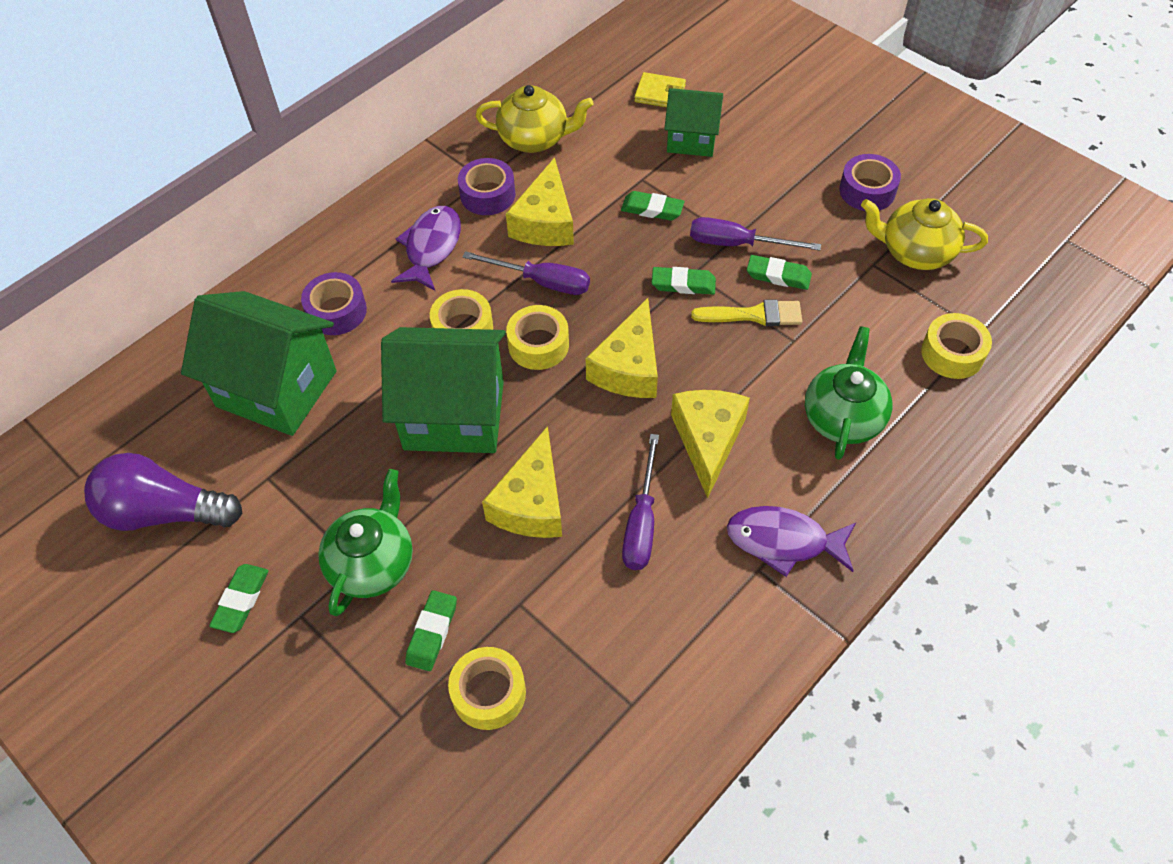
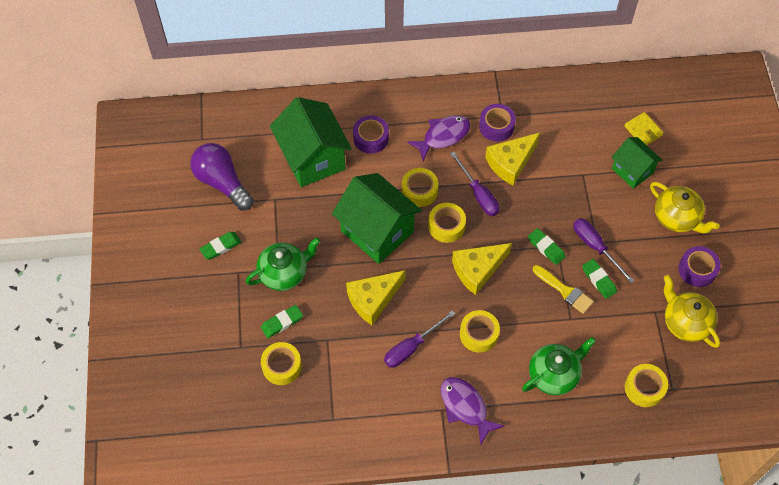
camera: 40 degrees right, 5 degrees up
yellow teapot [476,85,594,153] -> yellow teapot moved to [650,182,719,233]
green eraser [621,191,684,221] -> none
yellow cheese [671,390,750,498] -> yellow tape [460,310,500,353]

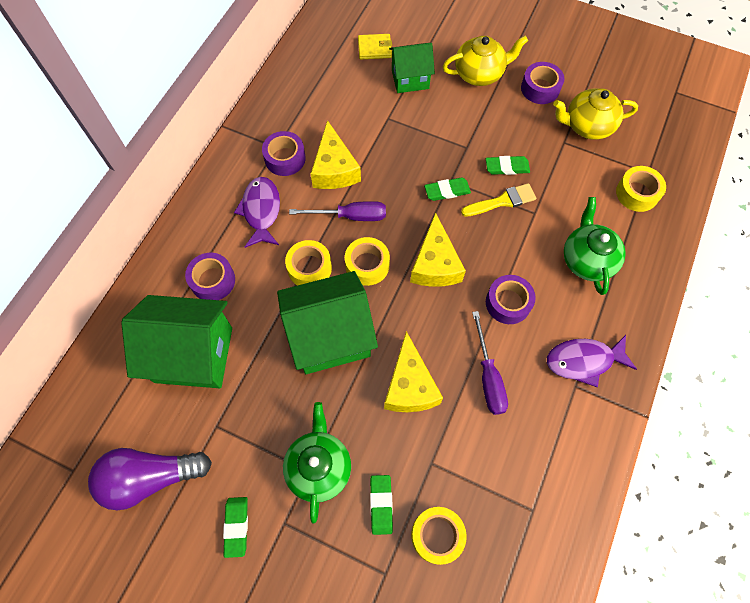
camera: 60 degrees left, 5 degrees up
yellow tape [460,310,500,353] -> purple tape [486,275,536,324]
purple screwdriver [573,218,635,283] -> none

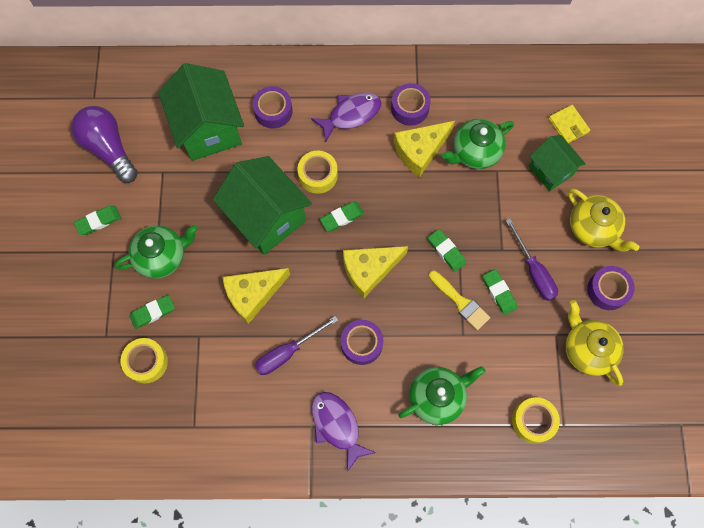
camera: 65 degrees right, 5 degrees up
purple screwdriver [289,201,386,221] -> purple screwdriver moved to [506,219,558,301]
yellow tape [345,237,390,286] -> green eraser [320,202,364,231]
none -> green teapot [442,119,514,169]

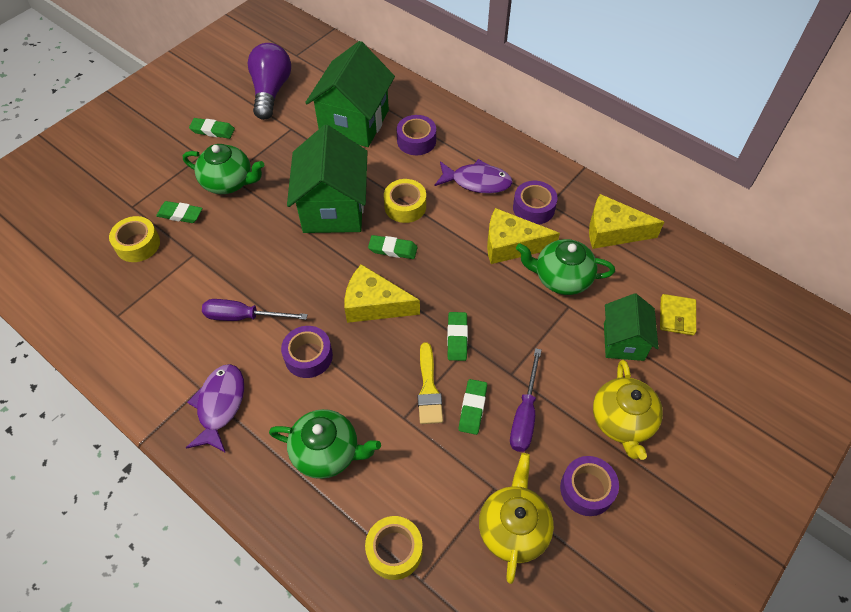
camera: 40 degrees right, 15 degrees down
yellow cheese [223,268,290,324] -> yellow cheese moved to [589,194,664,249]

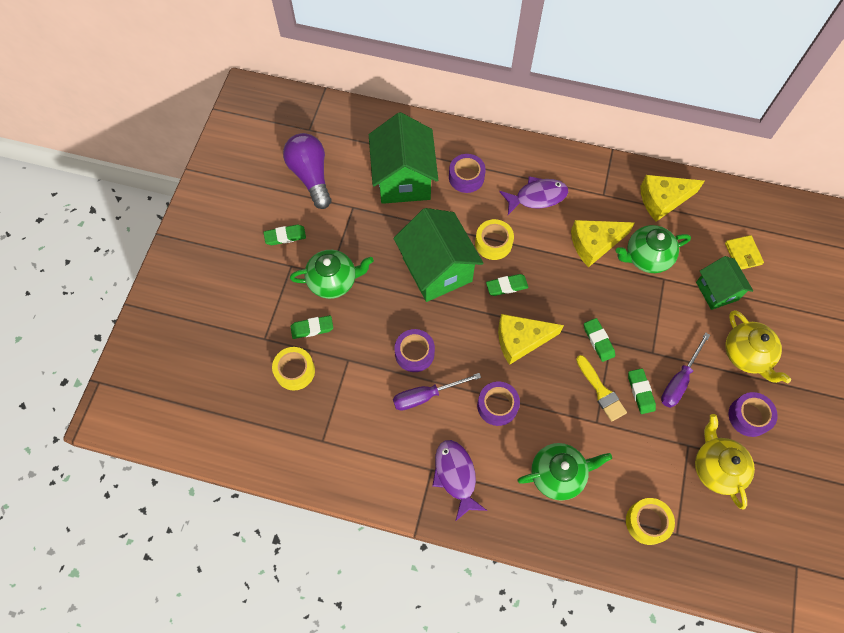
camera: 25 degrees left, 10 degrees up
purple screwdriver [510,348,542,452] -> purple screwdriver turned 45 degrees clockwise [661,332,710,408]
purple tape [513,181,558,225] -> purple tape moved to [395,329,435,372]

